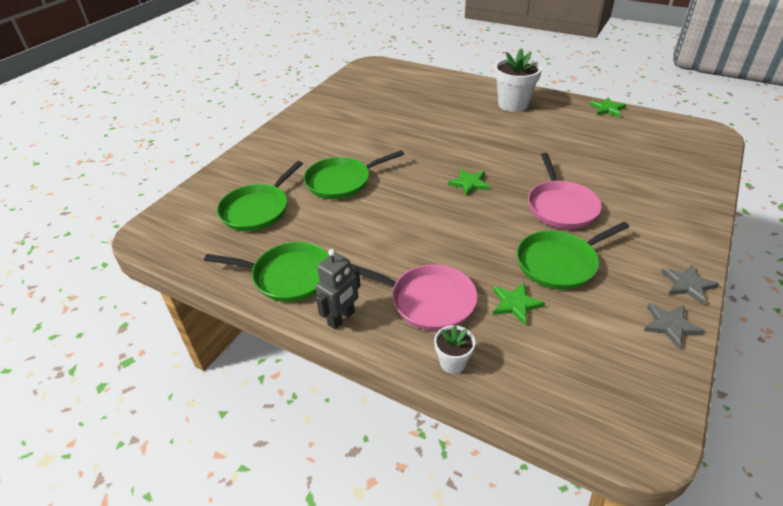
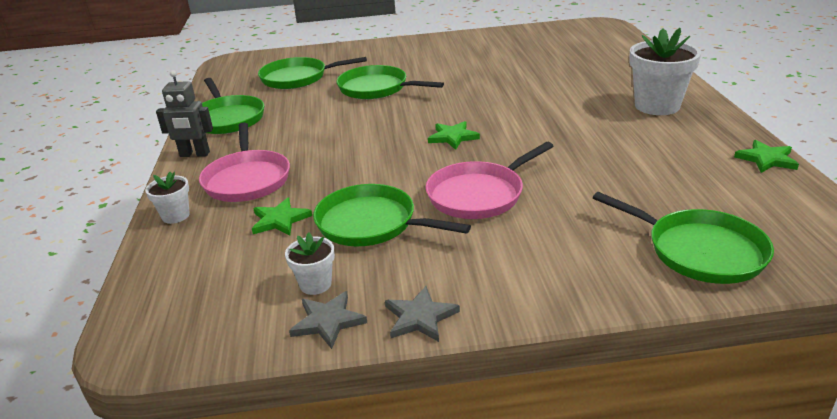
camera: 55 degrees right, 10 degrees down
none -> white flower pot [285,232,335,295]
none -> green pan [593,192,774,284]

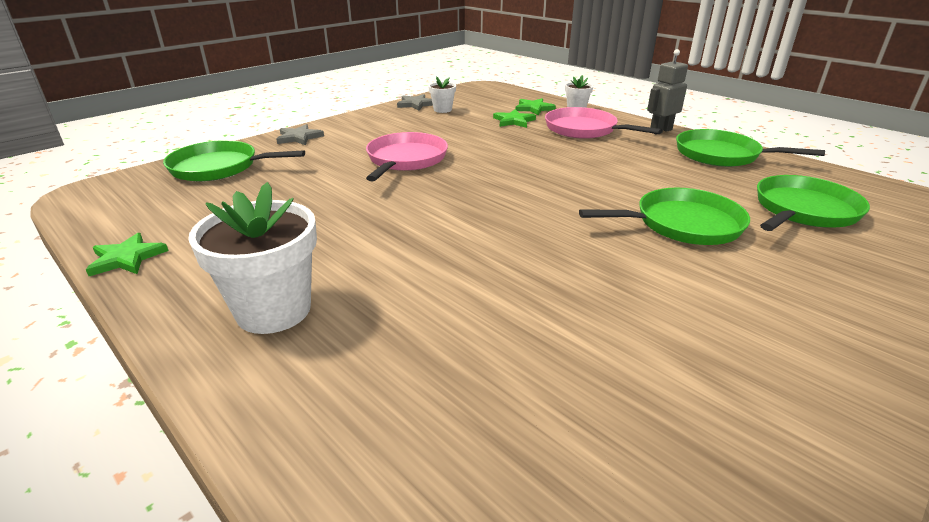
camera: 140 degrees right, 0 degrees up
green pan [313,184,471,246] -> none
grey star [385,286,460,342] -> grey star moved to [276,124,324,145]
green star [428,121,480,150] -> green star moved to [516,98,556,115]

